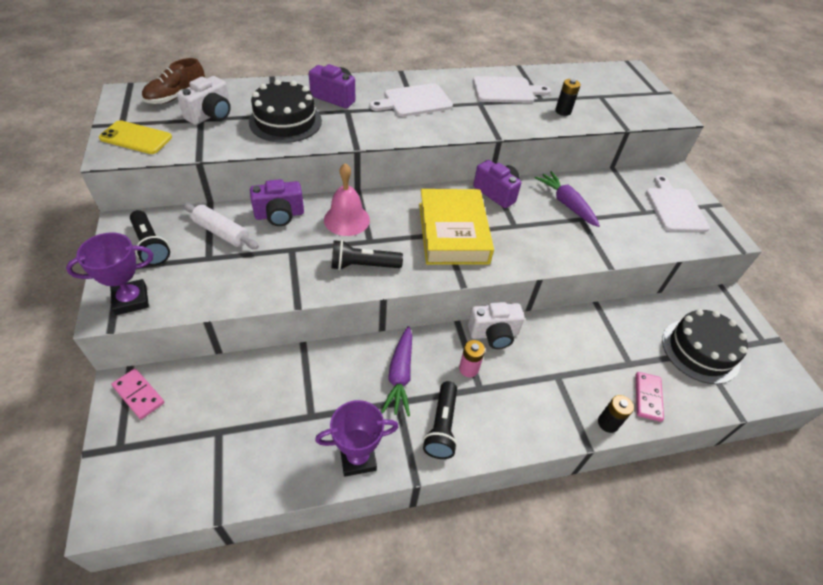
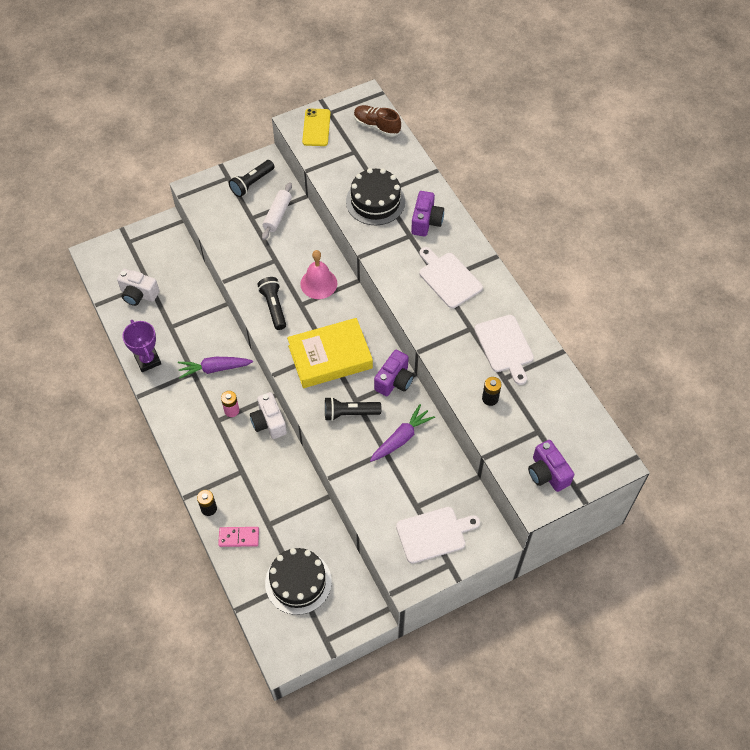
camera: 80 degrees right, 10 degrees up
purple trophy [66,233,153,315] -> none
pink domino [112,369,164,419] -> none
white camera [177,76,231,125] -> white camera moved to [117,269,159,306]
purple camera [250,179,304,226] -> purple camera moved to [528,440,574,492]
black flashlight [423,381,457,459] -> black flashlight moved to [325,397,381,421]

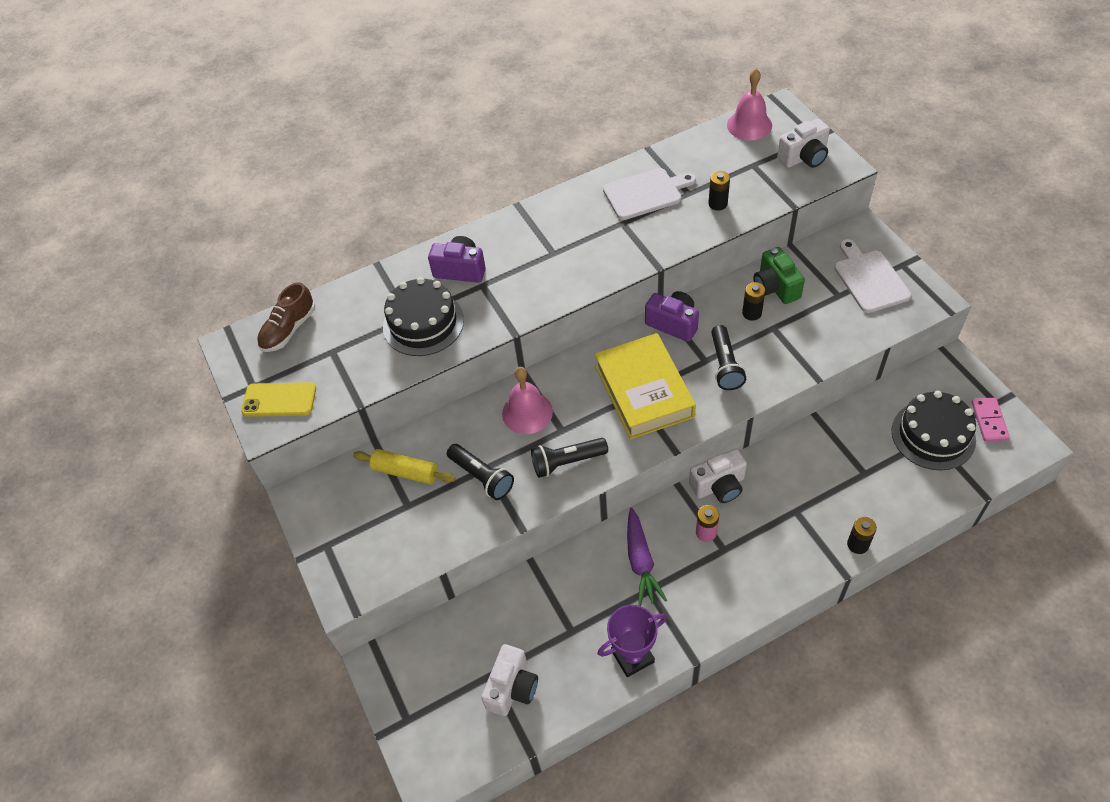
camera: 85 degrees left, 5 degrees down
pink domino [218,527,259,547] -> pink domino moved to [971,397,1010,442]
black flashlight [229,160,274,197] -> black flashlight moved to [447,444,514,500]
white rolling pin [262,182,292,240] -> yellow rolling pin [353,449,455,484]
purple carrot [370,404,435,462] -> black battery [742,282,766,321]
white cutting board [419,247,483,308] -> none
purple camera [528,440,574,492] -> white camera [777,119,830,168]
none -> pink bell [727,69,772,140]
none -> green camera [753,247,805,304]

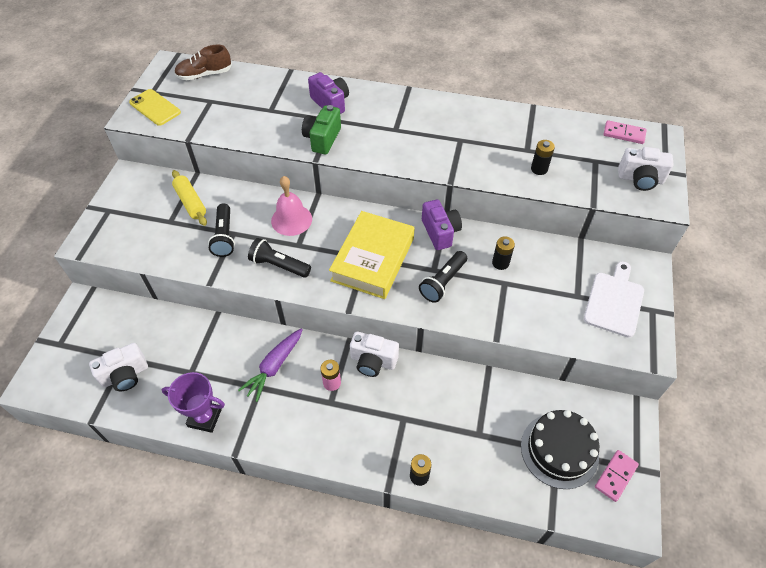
camera: 35 degrees right, 0 degrees up
black cake [383,277,464,356] -> none
white cutting board [603,168,696,220] -> none
pink bell [727,69,772,140] -> pink domino [603,120,647,144]
green camera [753,247,805,304] -> green camera moved to [302,105,341,154]

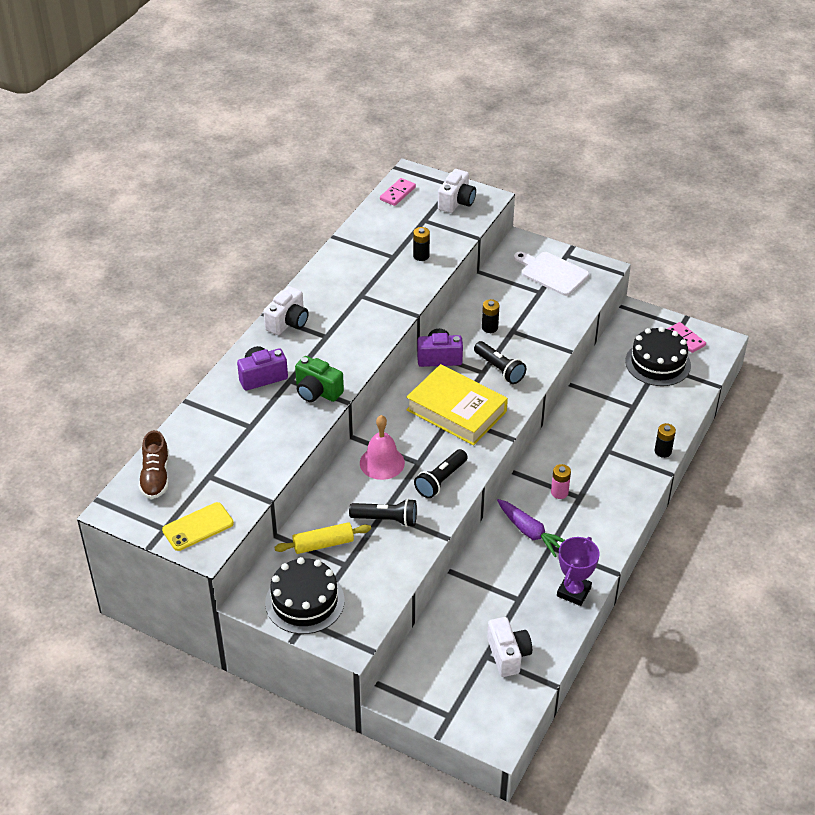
camera: 75 degrees left, 10 degrees down
white camera [350,331,399,377] -> white camera moved to [263,286,309,335]
none -> black cake [265,557,345,634]

